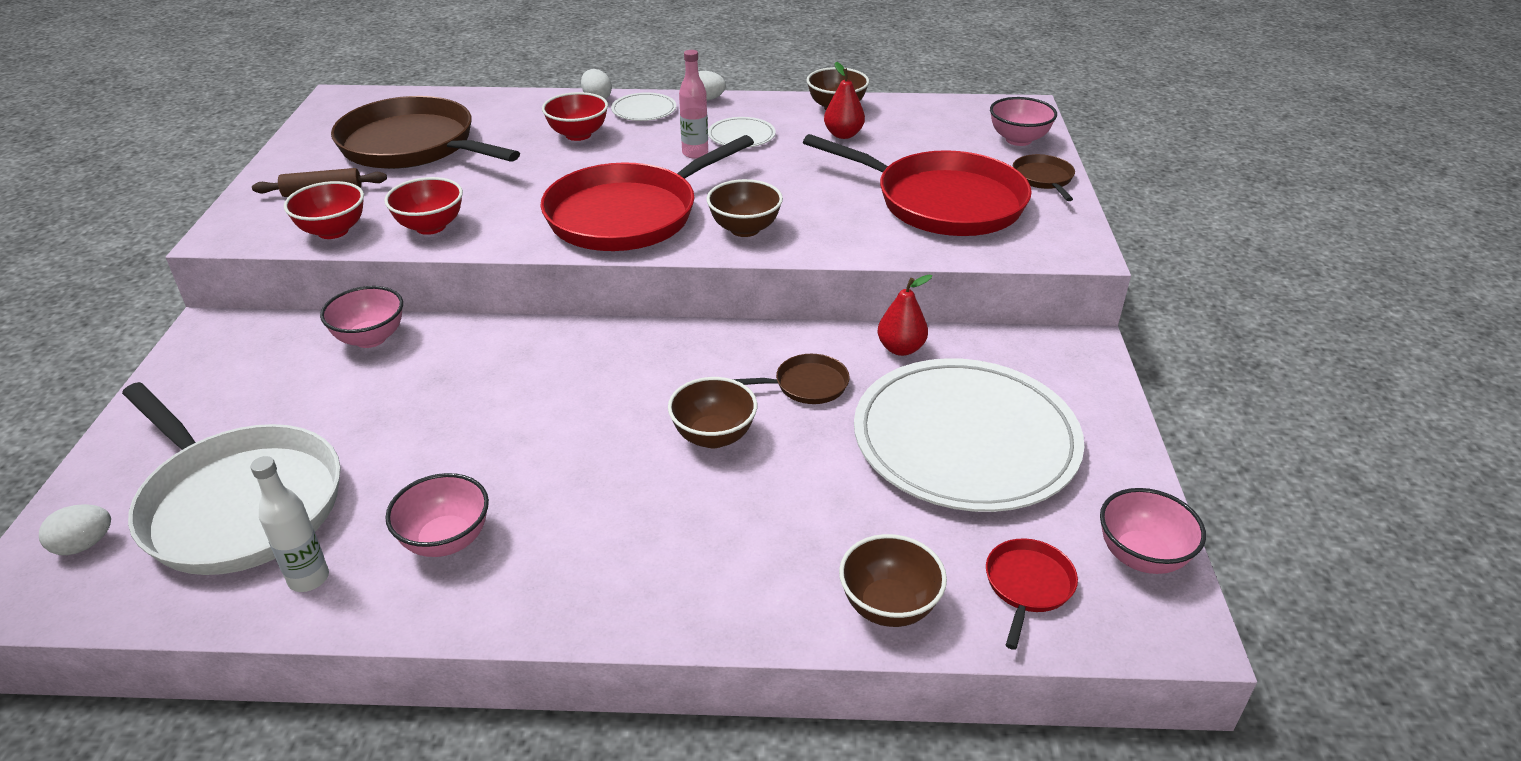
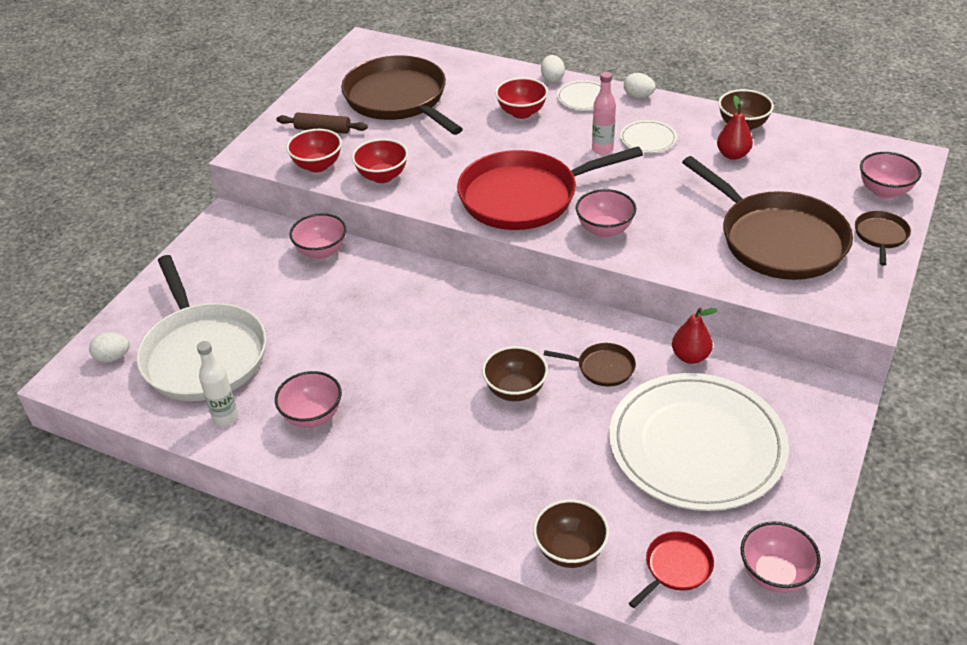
camera: 25 degrees right, 5 degrees up
brown bowl [706,179,783,237] -> pink bowl [576,189,636,237]
red pan [803,134,1032,236] -> brown pan [682,156,853,280]

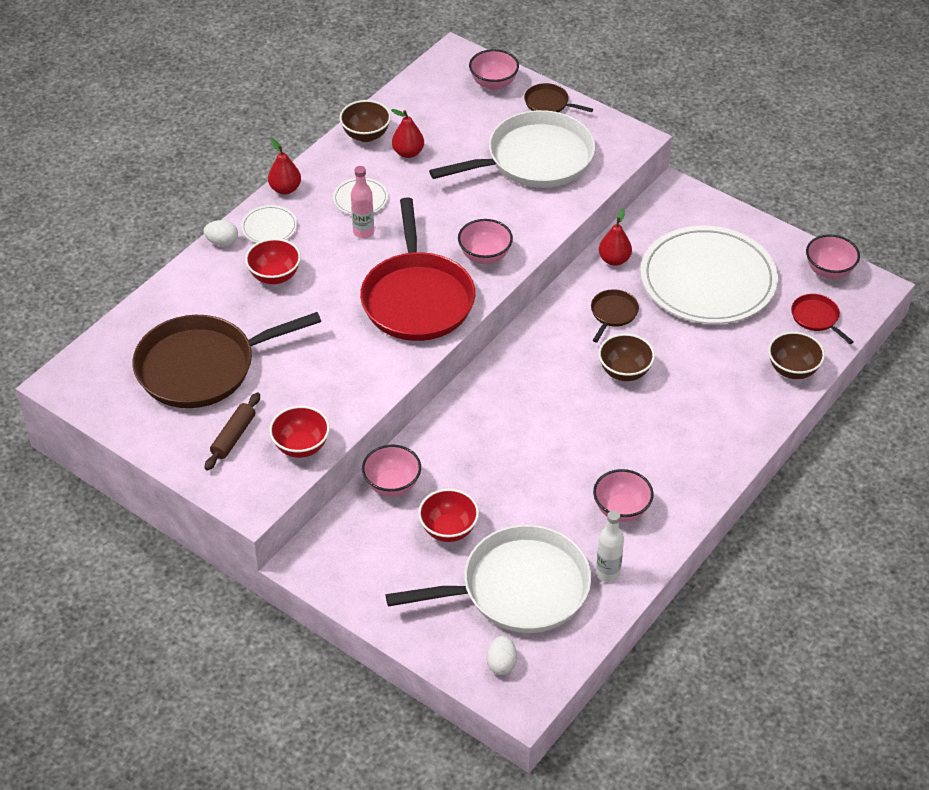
camera: 80 degrees left, 5 degrees up
red bowl [352,139,408,183] -> red bowl moved to [418,489,479,542]
white egg [624,73,656,98] -> red pear [268,139,301,195]
brown pan [682,156,853,280] -> white pan [429,110,595,188]

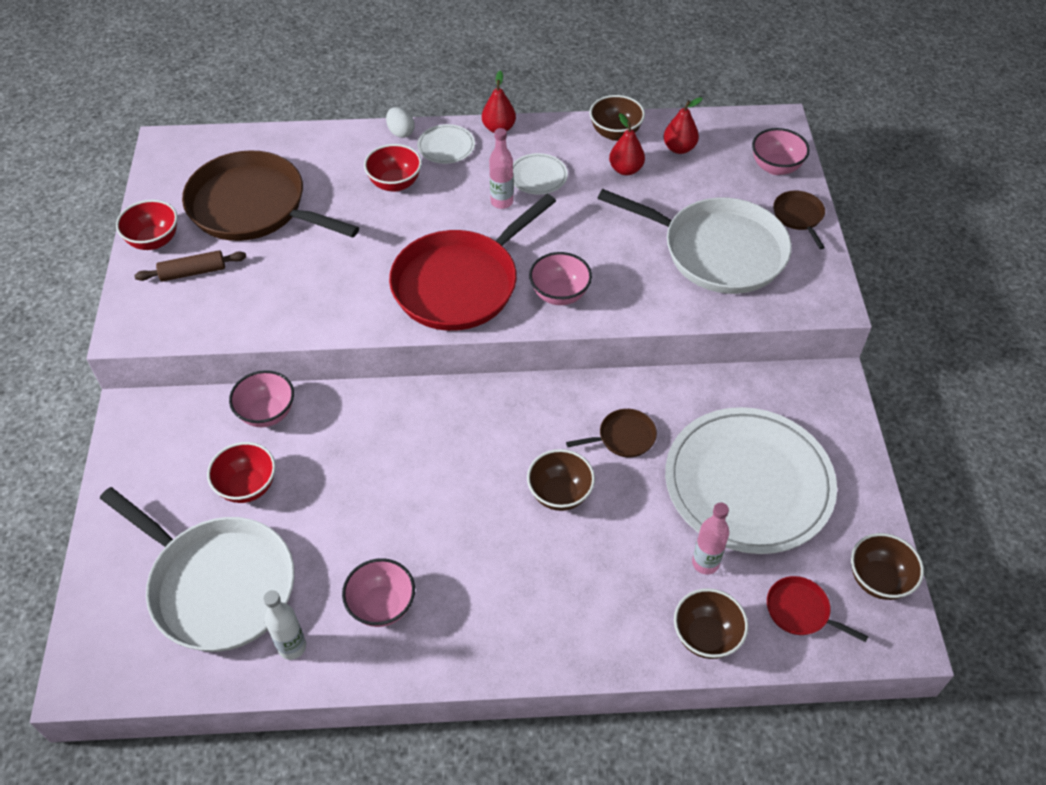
camera: 50 degrees right, 5 degrees up
red bowl [269,406,330,458] -> red bowl moved to [116,200,178,250]
white egg [487,636,517,675] -> none
red pear [599,209,632,266] -> red pear moved to [663,97,703,154]
red pan [791,294,854,344] -> red pan turned 75 degrees counterclockwise [767,576,868,642]
pink bowl [806,234,860,279] -> brown bowl [851,533,924,600]
none -> pink bottle [692,502,729,575]

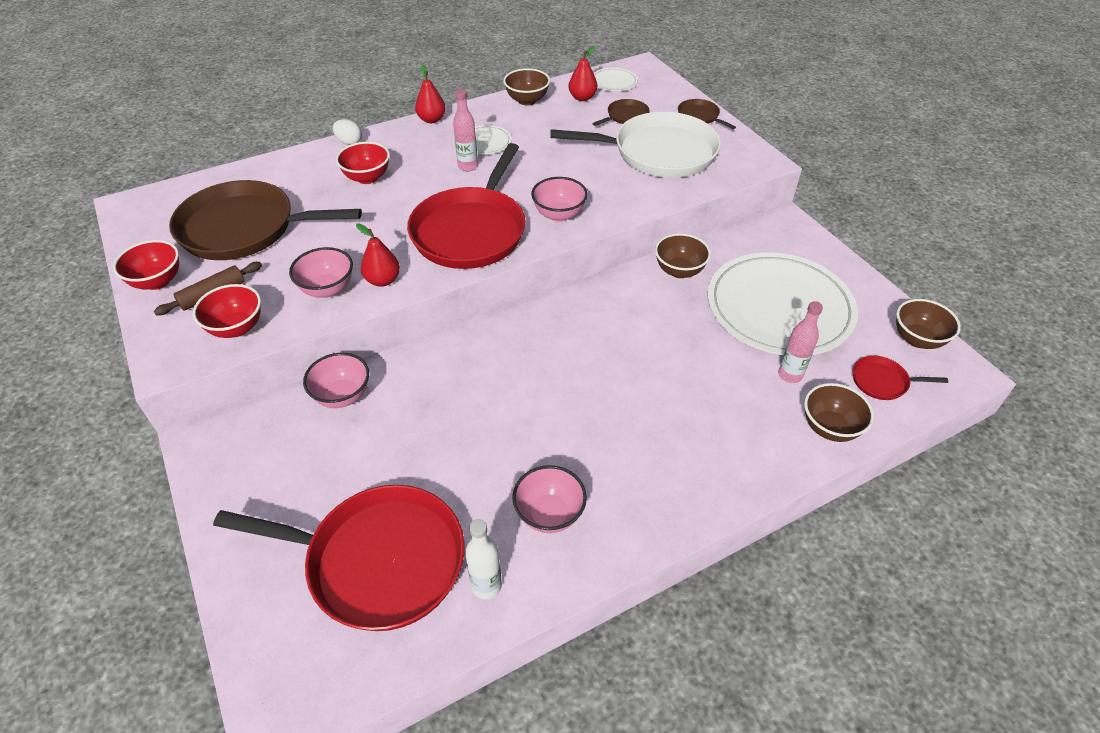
camera: 25 degrees left, 5 degrees down
white pan [100,487,295,652] -> red pan [213,485,465,631]
red bowl [207,442,276,503] -> red bowl moved to [193,284,261,338]
white plate [417,124,475,164] -> white plate moved to [594,68,638,91]
brown bowl [527,449,595,511] -> brown bowl moved to [655,233,711,278]
brown pan [566,409,657,457] -> brown pan moved to [592,99,650,126]
red pear [609,113,645,175] -> red pear moved to [356,223,400,287]
pink bowl [752,128,810,175] -> pink bowl moved to [289,247,353,298]

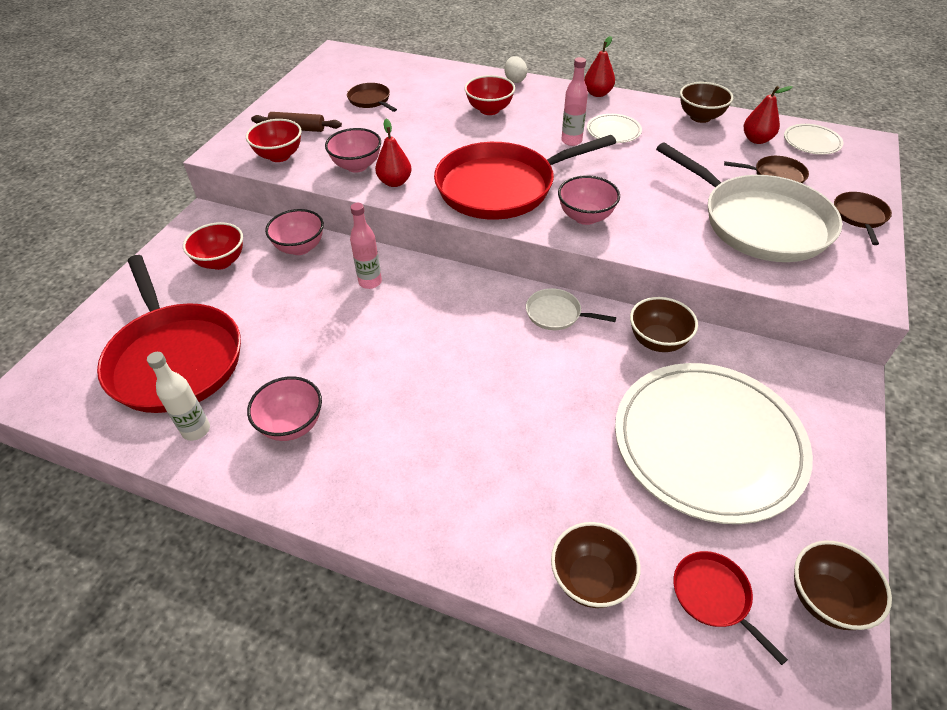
camera: 50 degrees right, 0 degrees up
red bowl [113,240,179,290] -> red bowl moved to [183,222,243,270]
brown pan [169,180,362,260] -> brown pan [347,83,397,112], size x0.43
pink bottle [778,301,823,383] -> pink bottle moved to [350,203,382,289]
none -> white pan [526,288,616,330]

